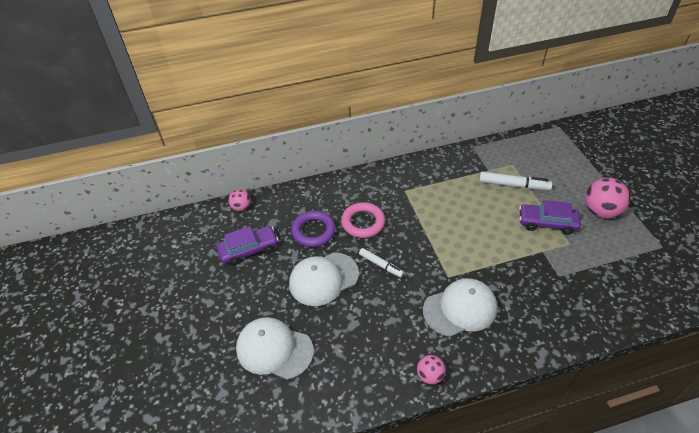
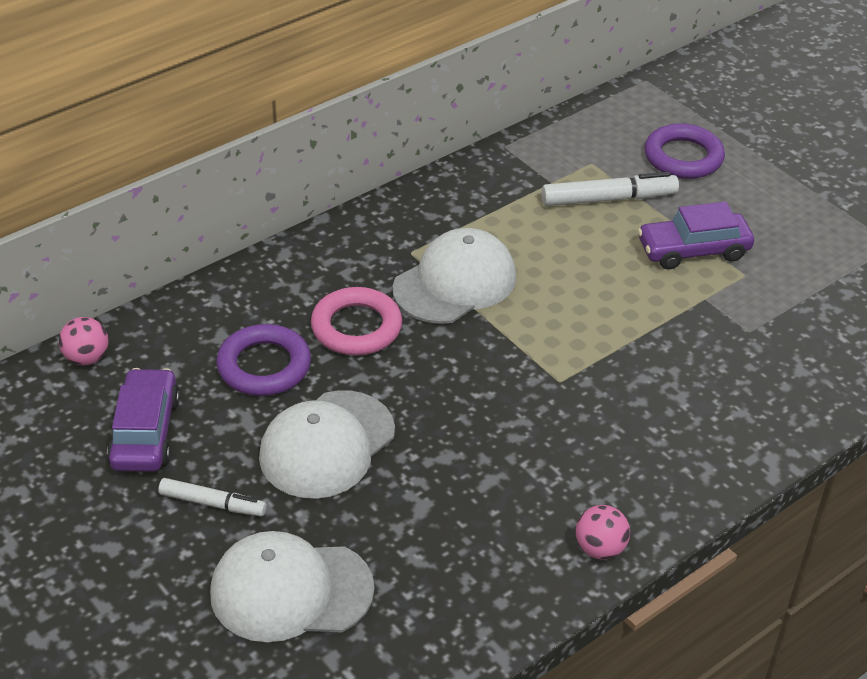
camera: 25 degrees left, 5 degrees down
purple car [216,226,279,266] -> purple car turned 45 degrees counterclockwise [107,368,180,472]
white marker [359,248,404,278] -> white marker moved to [158,478,267,516]
white cap [423,278,498,337] -> white cap moved to [393,228,516,324]
pink ball [585,178,630,219] -> none
none -> purple ring [644,123,725,179]

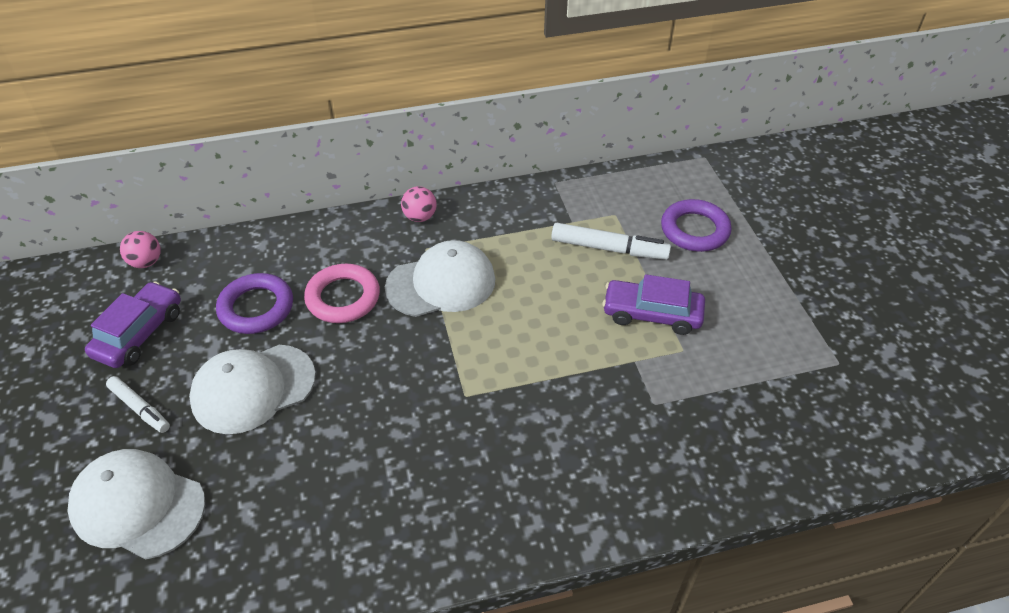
camera: 25 degrees right, 5 degrees up
pink ball [576,505,630,560] -> pink ball moved to [401,186,437,222]

